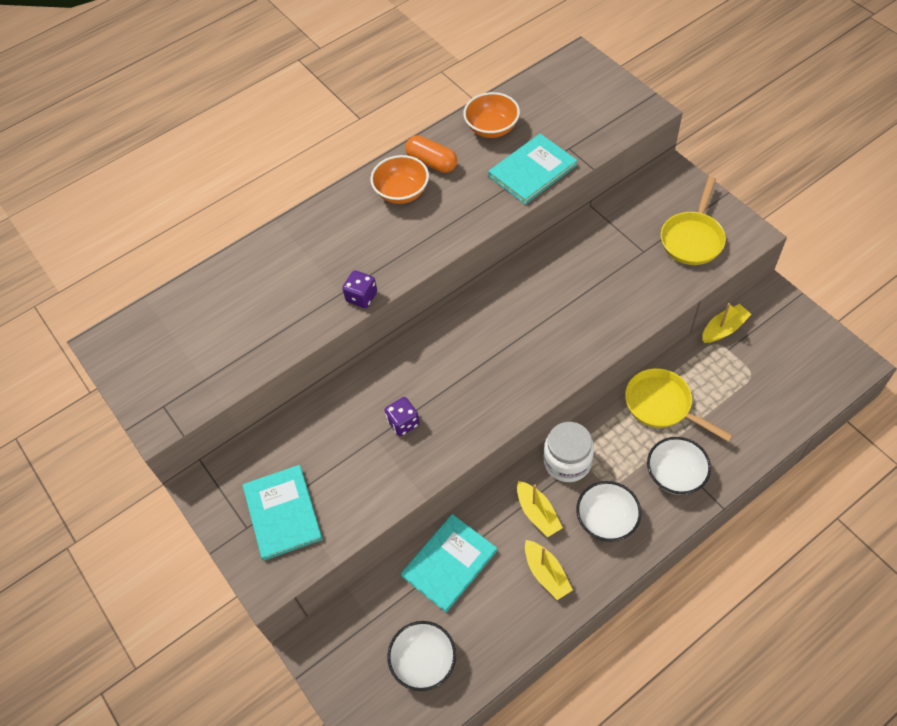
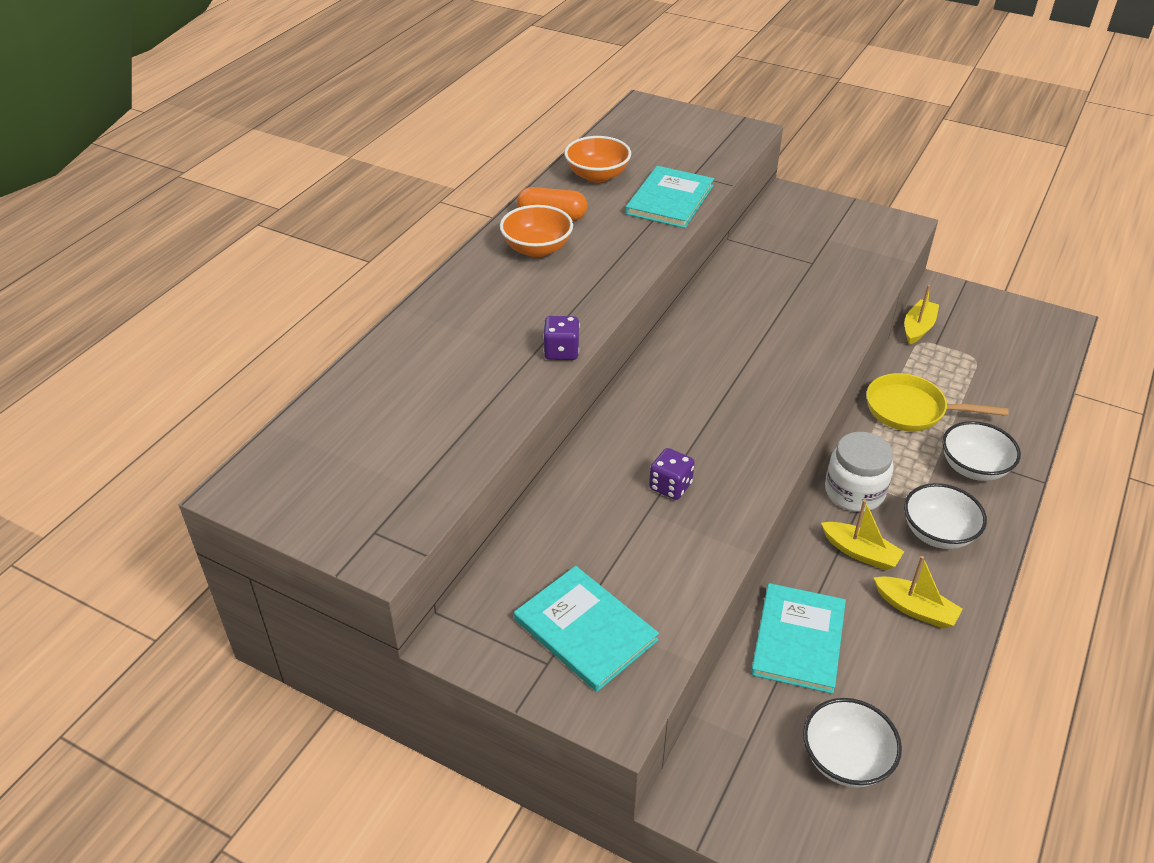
camera: 30 degrees left, 15 degrees down
yellow pan [661,176,726,265] -> none

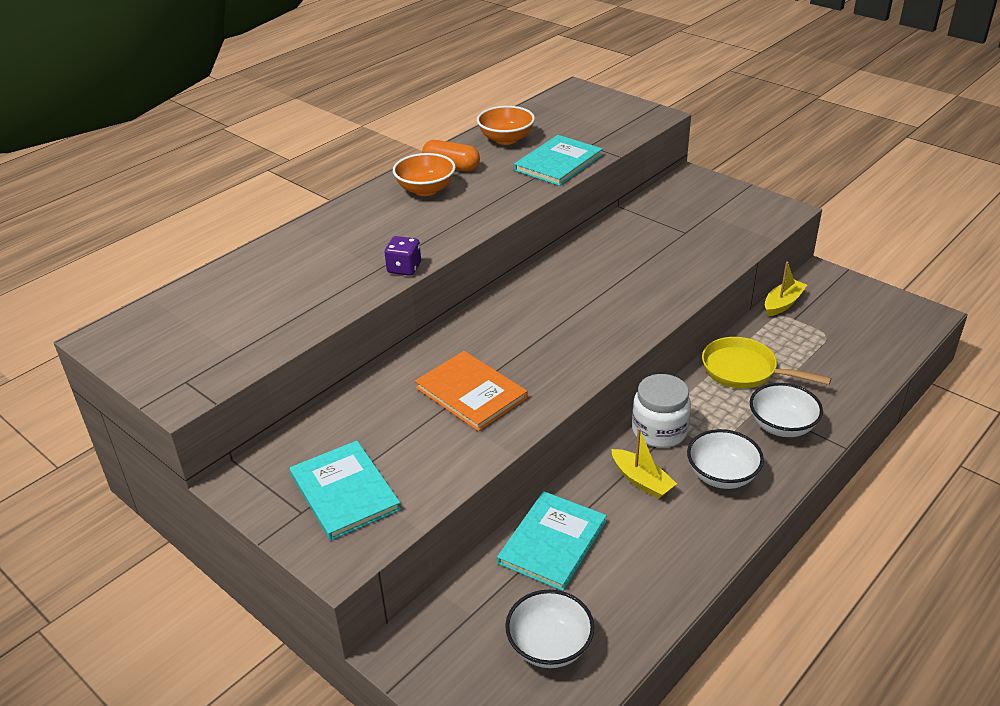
camera: 15 degrees right, 5 degrees down
purple dice [649,448,695,500] -> orange book [415,351,528,431]
yellow boat [874,556,962,629] -> none

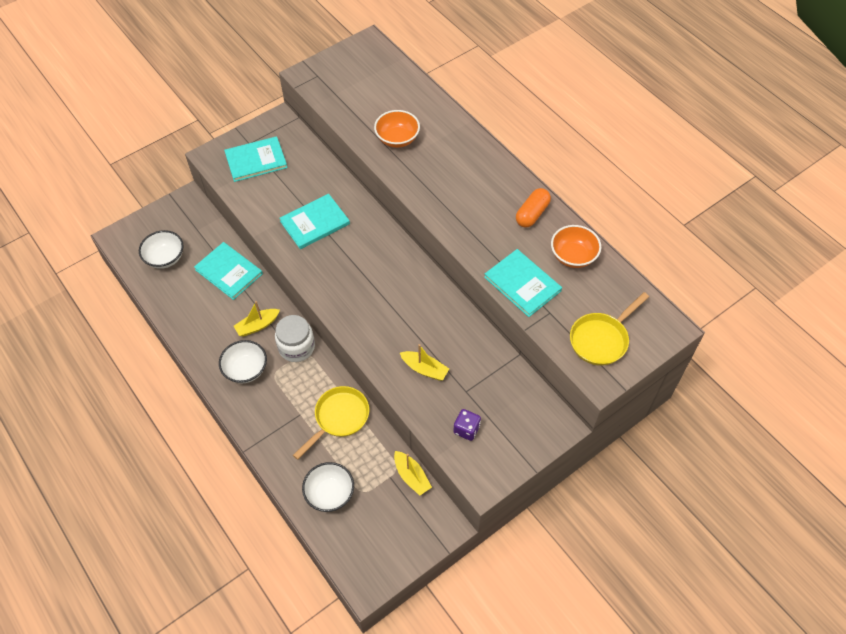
camera: 100 degrees right, 20 degrees up
purple dice [385,236,421,276] -> purple dice moved to [453,409,481,441]
orange bowl [393,153,456,196] -> orange bowl moved to [374,110,420,148]
orange book [415,351,528,431] -> turquoise book [279,194,350,249]
white bowl [750,383,823,437] -> white bowl moved to [302,462,354,512]
none -> yellow boat [400,344,449,381]
none -> yellow pan [570,292,649,366]

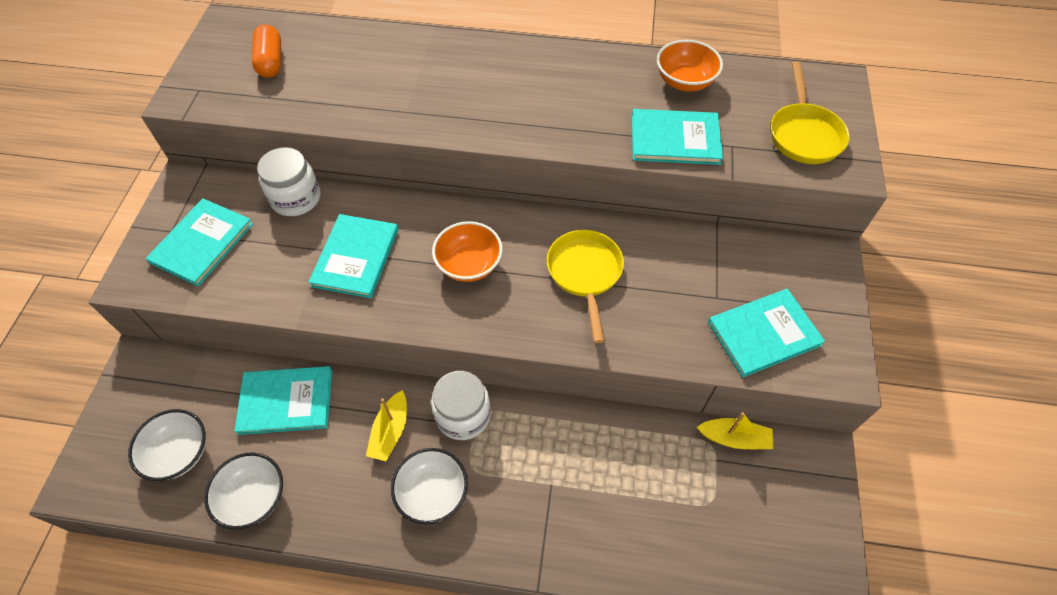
camera: 45 degrees left, 0 degrees up
yellow pan [293,386,369,460] -> yellow pan moved to [547,230,624,343]
white bowl [302,462,354,512] -> white bowl moved to [204,452,283,530]
orange bowl [374,110,420,148] -> orange bowl moved to [432,221,503,282]
yellow boat [400,344,449,381] -> none
purple dice [453,409,481,441] -> turquoise book [708,289,825,378]
orange capsule [516,188,551,228] -> orange capsule moved to [252,24,281,78]
none -> white jar [257,147,320,216]

